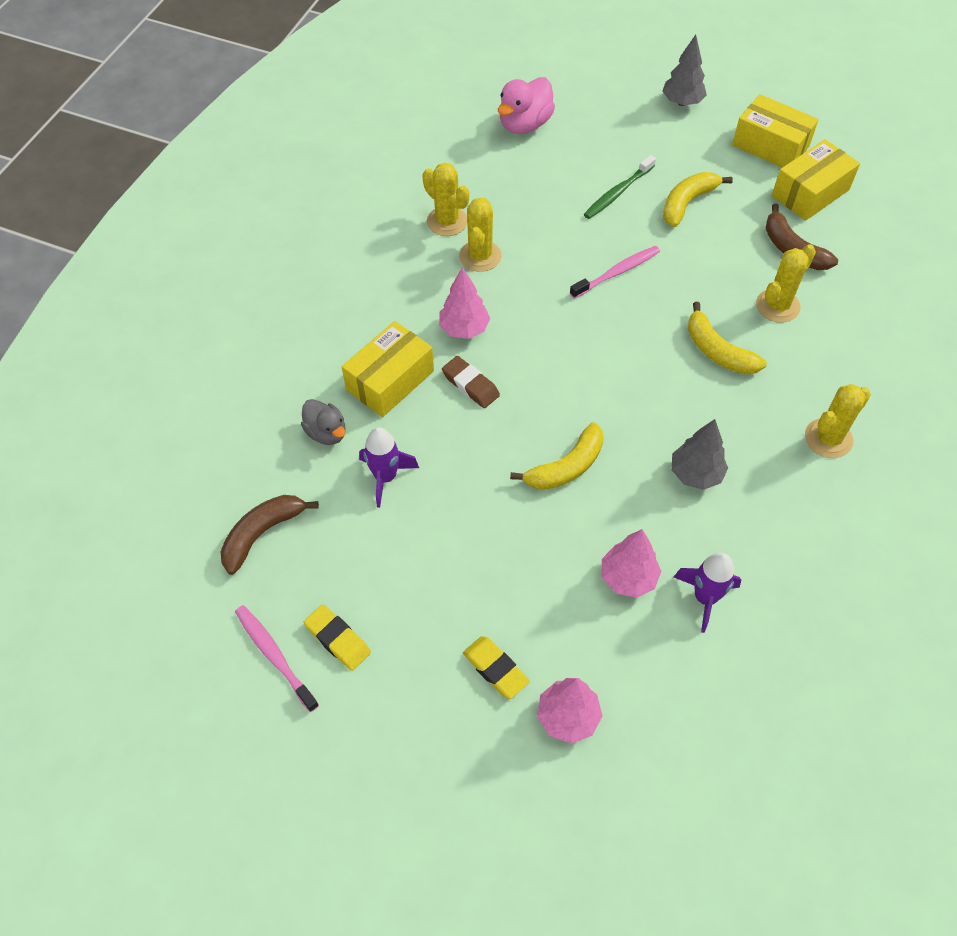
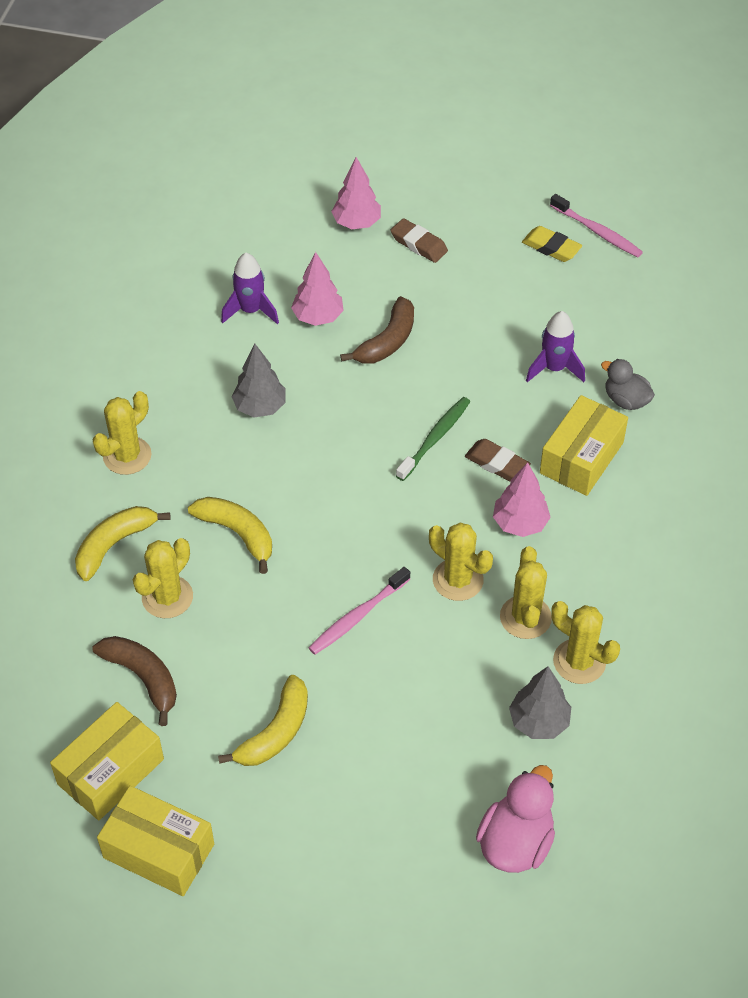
camera: 170 degrees right, 5 degrees down
brown banana [221,495,319,575] -> brown banana moved to [340,296,414,364]
yellow eraser [463,636,530,699] -> brown eraser [391,218,448,263]
yellow banana [510,422,604,490] -> yellow banana moved to [75,506,171,581]
green toothbrush [584,155,656,219] -> green toothbrush moved to [396,397,470,481]
grey tree [663,35,707,106] -> grey tree moved to [509,666,571,739]
none -> yellow cactus [429,522,493,601]

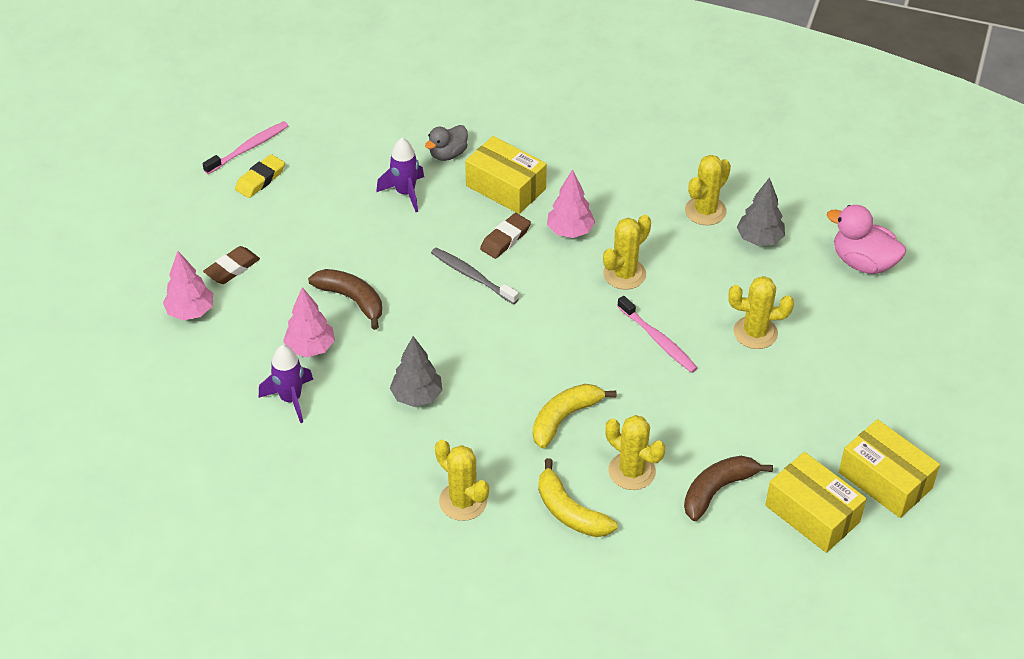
camera: 85 degrees left, 5 degrees down
yellow box [97,786,214,896] -> yellow box turned 75 degrees counterclockwise [839,419,940,518]
yellow banana [218,675,308,766] -> none
green toothbrush [396,397,470,481] -> grey toothbrush [431,248,519,304]
yellow cactus [500,546,552,639] -> yellow cactus moved to [729,276,794,349]

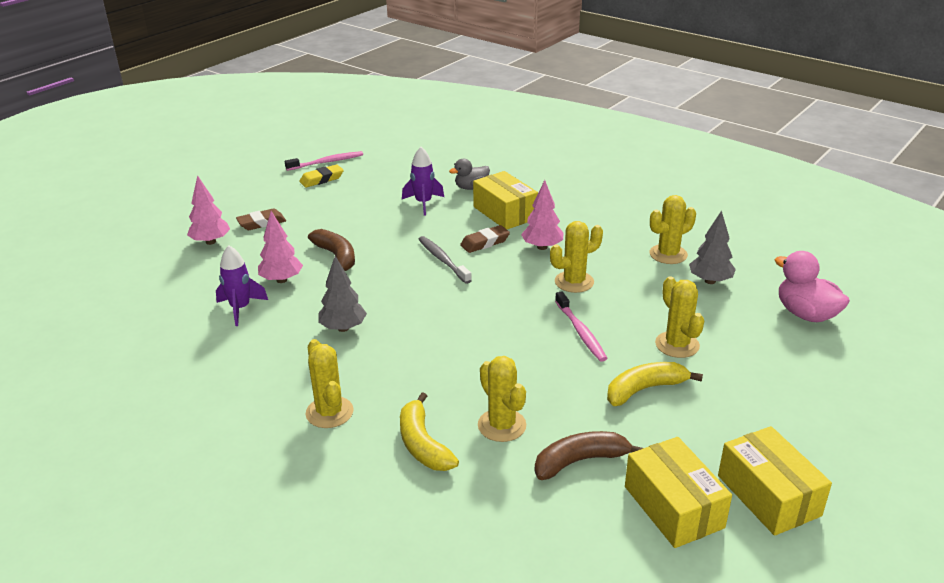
camera: 20 degrees right, 15 degrees down
yellow banana [533,384,616,449] -> yellow banana moved to [607,362,703,406]
yellow cactus [729,276,794,349] -> yellow cactus turned 45 degrees clockwise [655,276,704,358]

